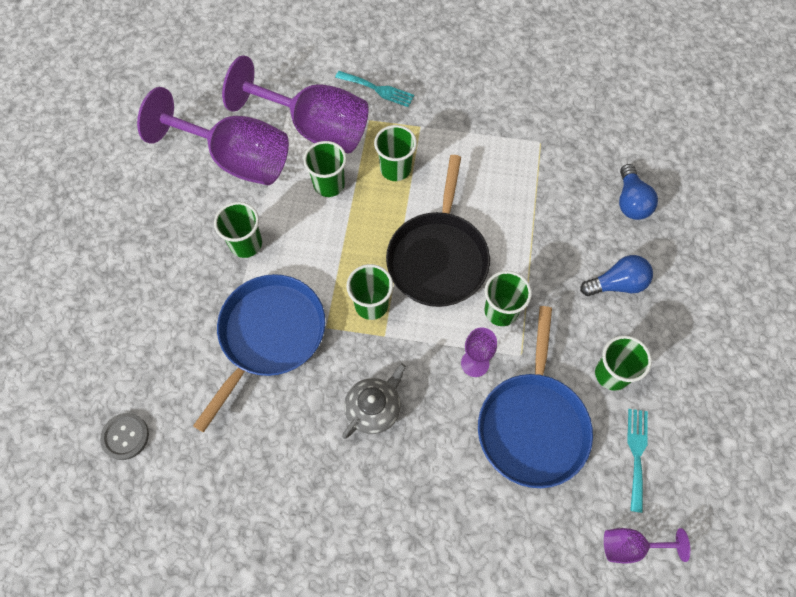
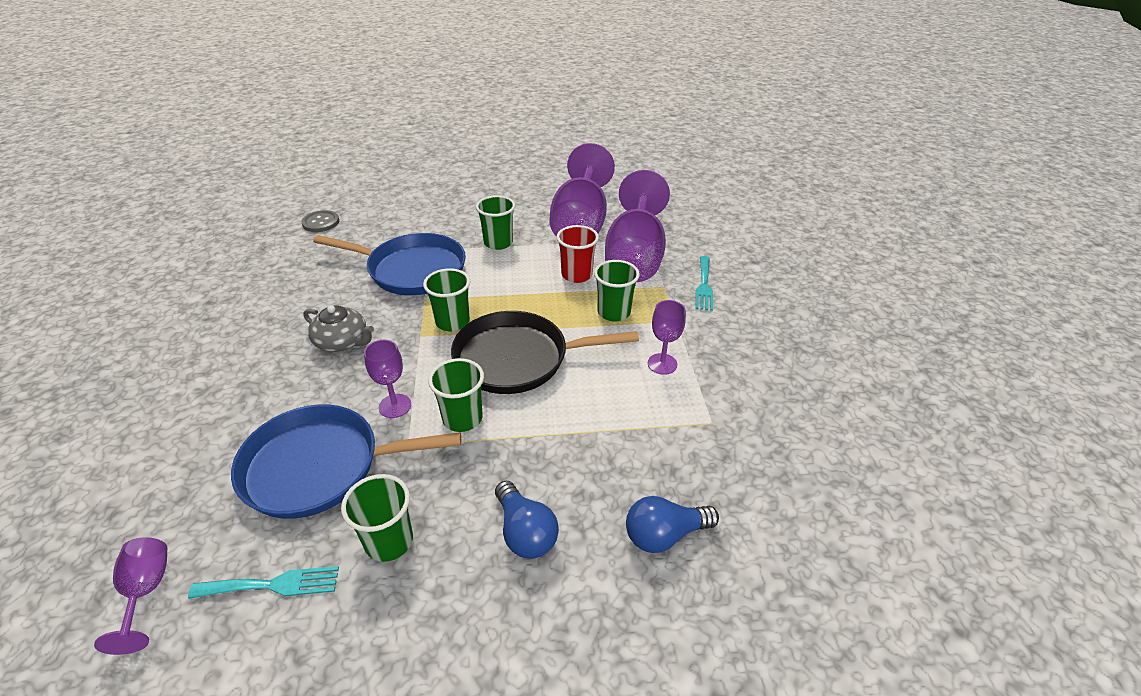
camera: 75 degrees right, 25 degrees down
green cup [303,141,347,197] -> red cup [557,225,599,283]
none -> purple goblet [648,300,686,375]

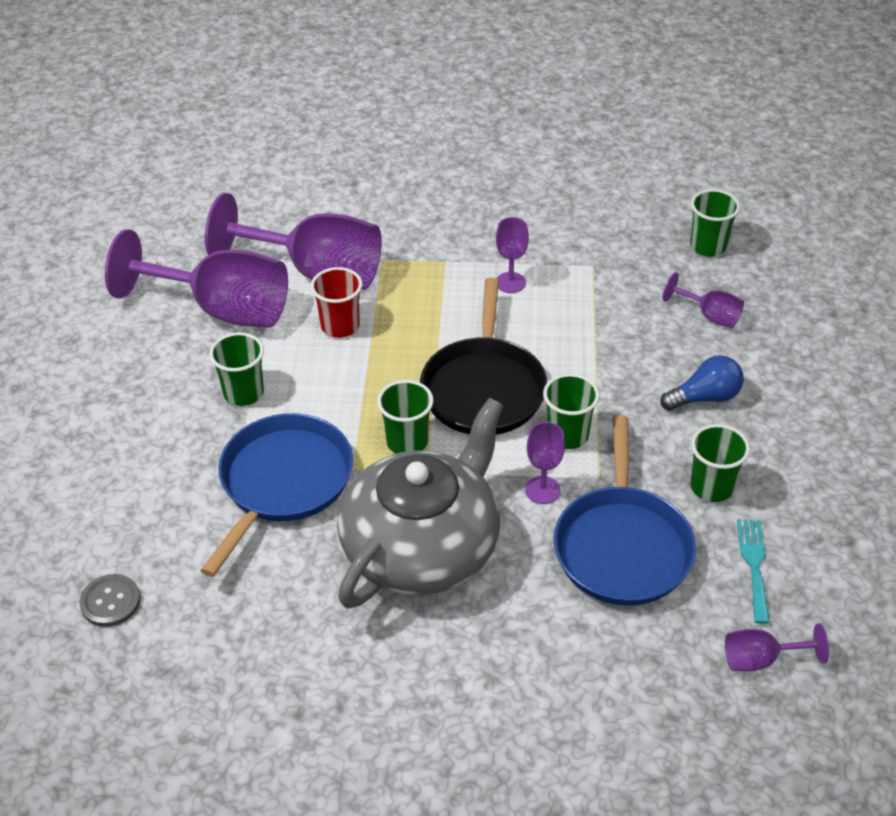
camera: 80 degrees left, 5 degrees up
grey teapot [303,305,374,352] -> grey teapot [337,398,503,609], size x2.28
green cup [594,260,640,321] -> green cup moved to [690,189,740,257]
blue light bulb [626,496,719,553] -> purple goblet [663,272,744,328]
turquoise fork [696,256,713,311] -> none

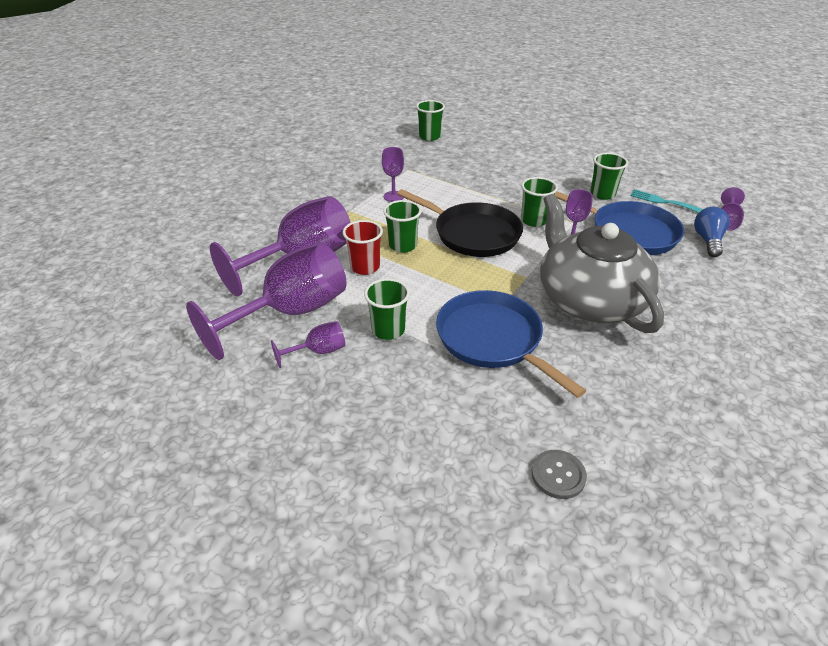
camera: 60 degrees left, 5 degrees down
green cup [377,380,434,454] -> green cup moved to [383,200,422,253]
blue light bulb [661,355,744,411] -> blue light bulb moved to [694,207,730,257]
purple goblet [663,272,744,328] -> purple goblet moved to [271,321,345,368]

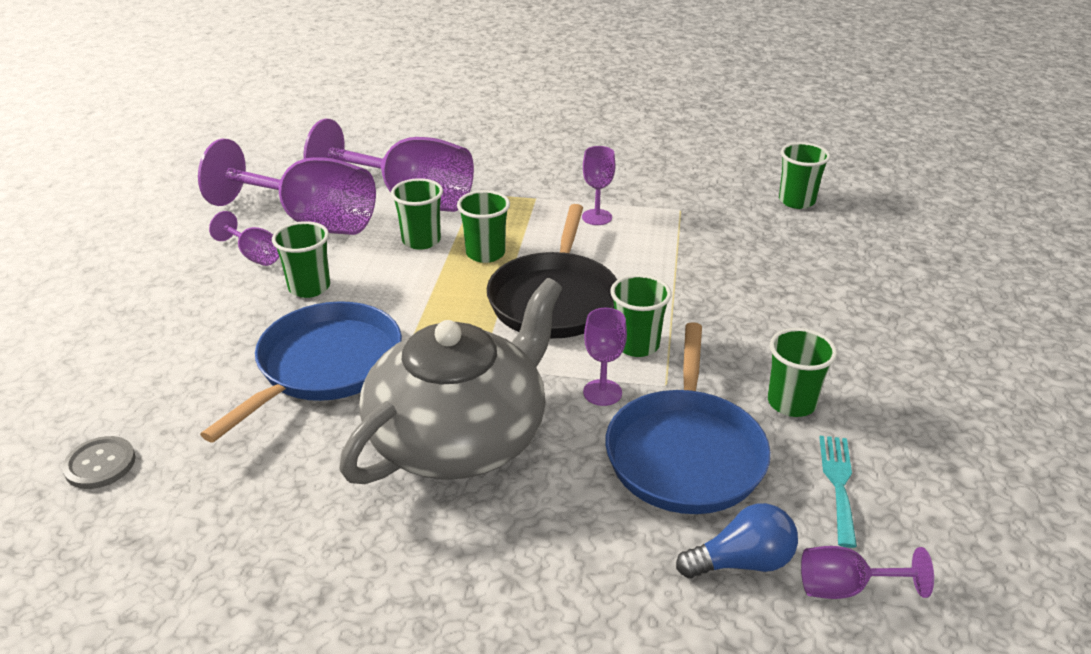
camera: 65 degrees right, 5 degrees down
red cup [343,220,383,275] -> green cup [391,178,443,250]

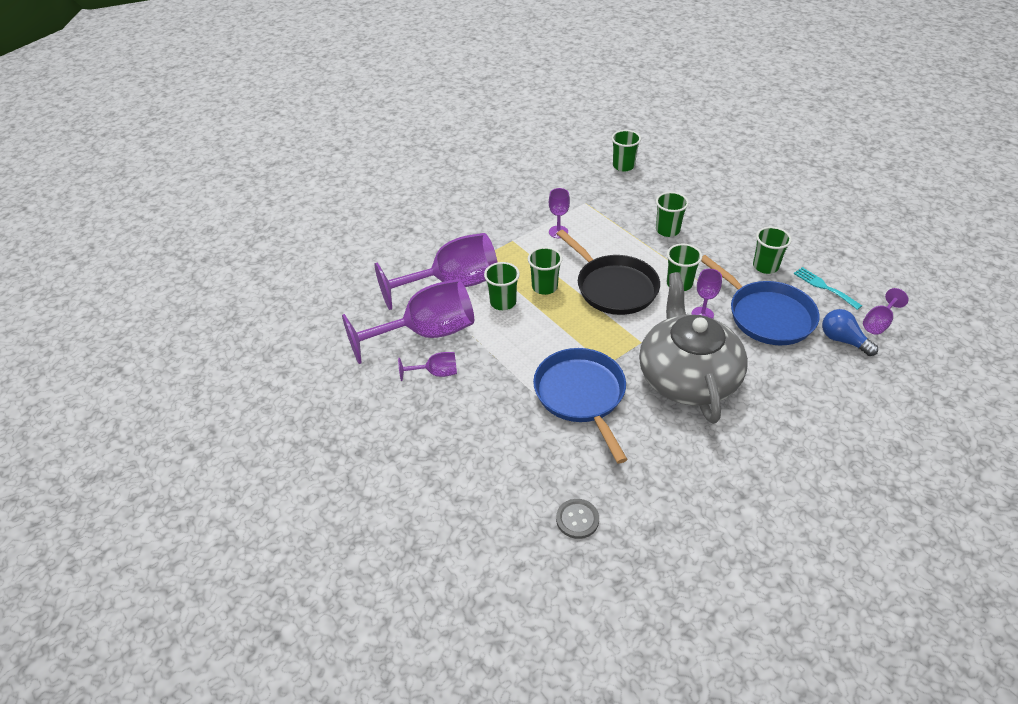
camera: 45 degrees left, 10 degrees up
green cup [272,221,330,298] -> green cup moved to [656,192,689,237]
blue light bulb [676,503,798,578] -> blue light bulb turned 75 degrees counterclockwise [822,309,878,356]

